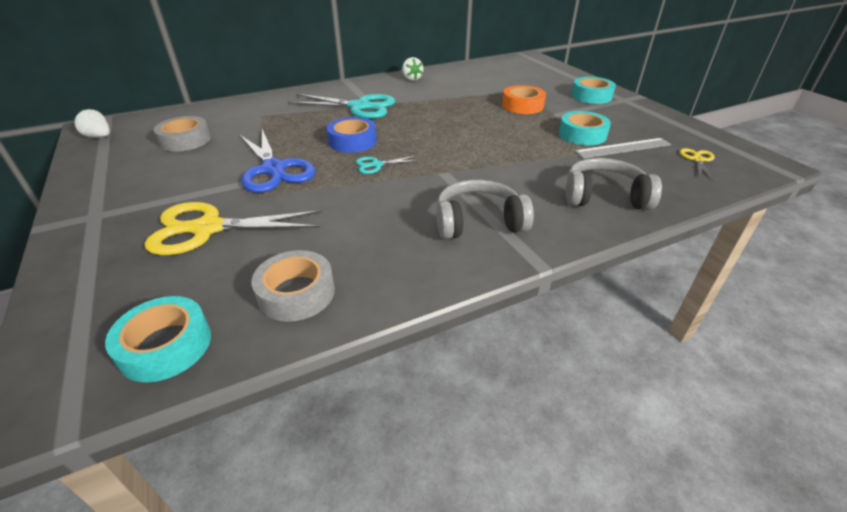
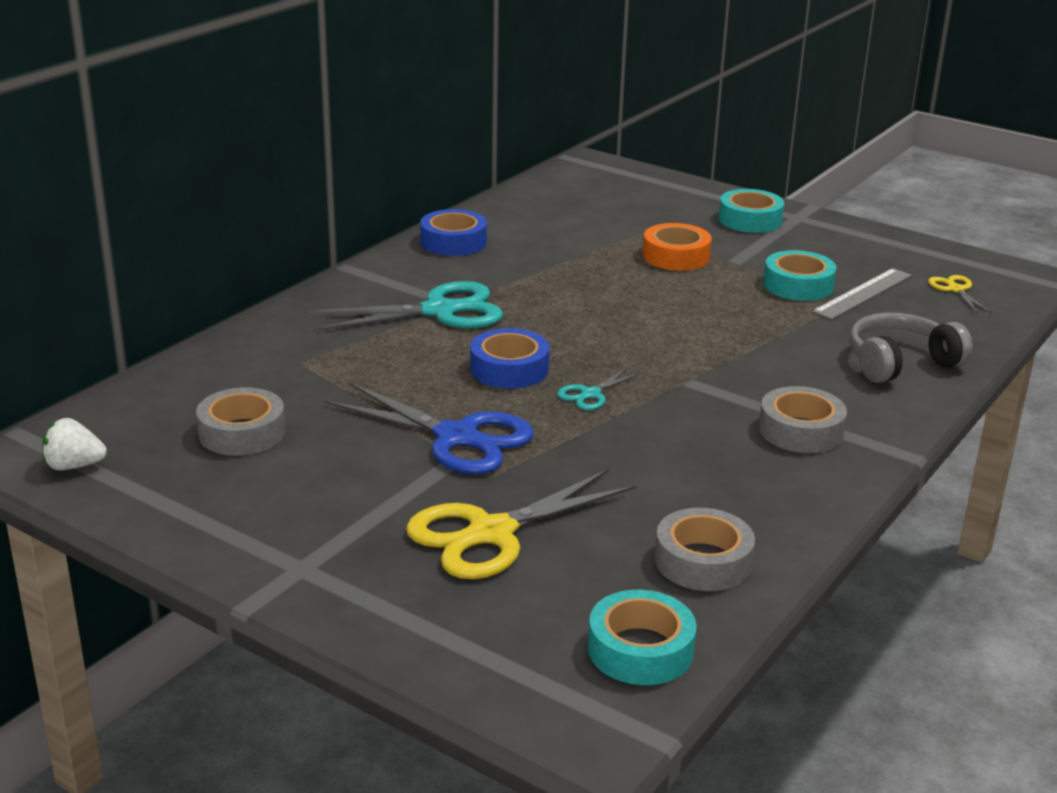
camera: 30 degrees left, 10 degrees down
white strawberry [402,57,423,81] -> blue tape [420,209,487,256]
grey headphones [436,179,534,239] -> grey tape [759,386,847,453]

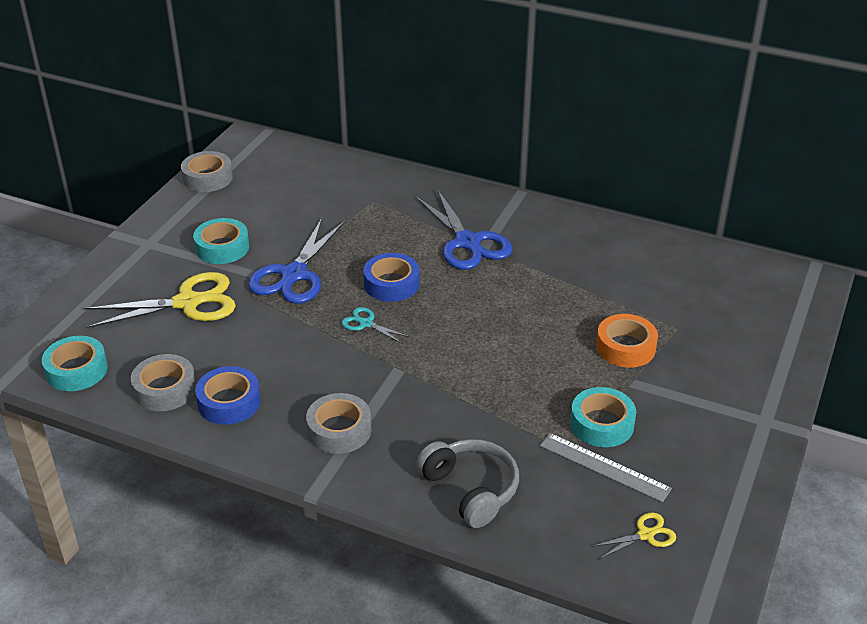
camera: 80 degrees right, 10 degrees up
white strawberry [42,418,107,470] -> none
grey tape [196,387,286,456] -> grey tape moved to [181,151,233,192]
turquoise scissors [308,281,503,331] -> blue scissors [415,189,512,270]
yellow scissors [406,469,636,579] -> yellow scissors turned 120 degrees clockwise [84,272,236,328]
blue tape [420,209,487,256] -> blue tape moved to [195,366,261,425]
turquoise tape [719,189,784,233] -> turquoise tape moved to [193,218,249,264]

